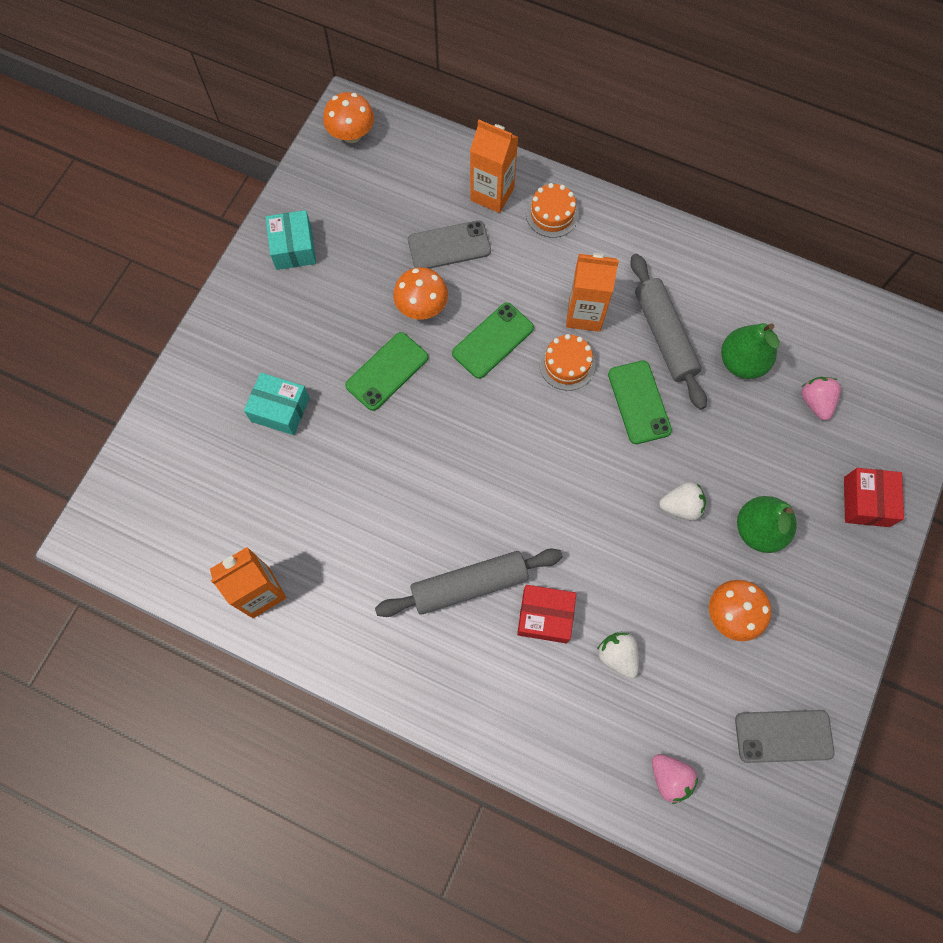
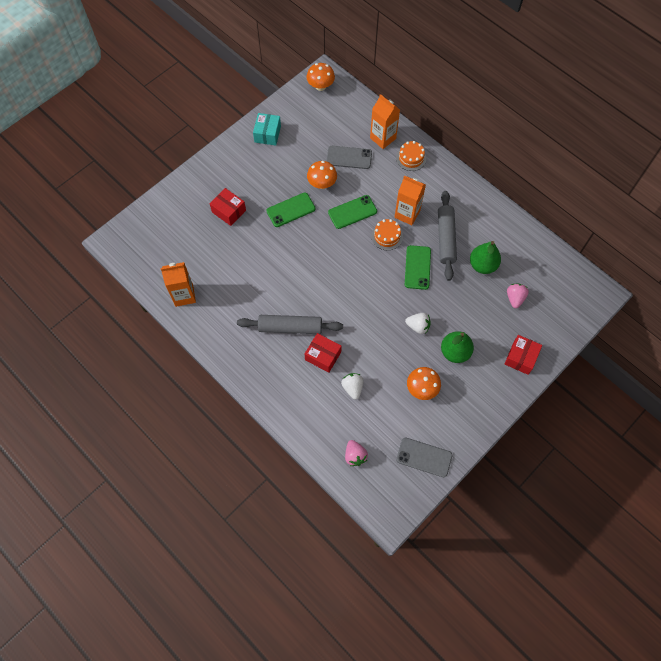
camera: 20 degrees right, 5 degrees down
turquoise box [244,373,310,435] -> red box [210,188,246,226]

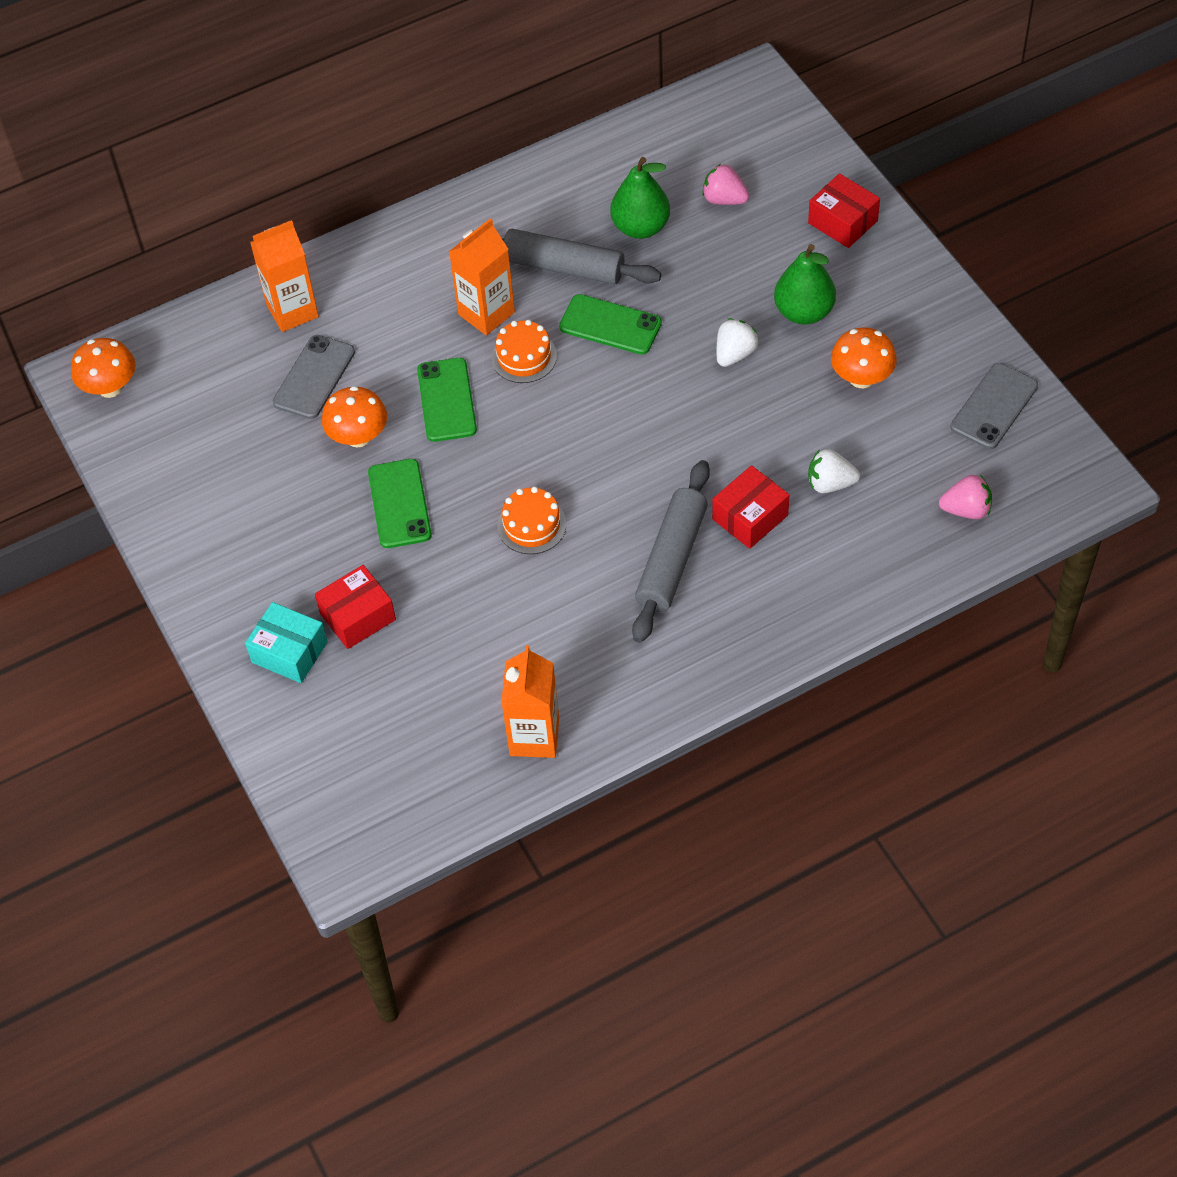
camera: 70 degrees left, 10 degrees down
turquoise box [253,113,281,146] -> turquoise box moved to [245,602,328,683]
orange cake [396,141,426,171] -> orange cake moved to [498,486,566,554]

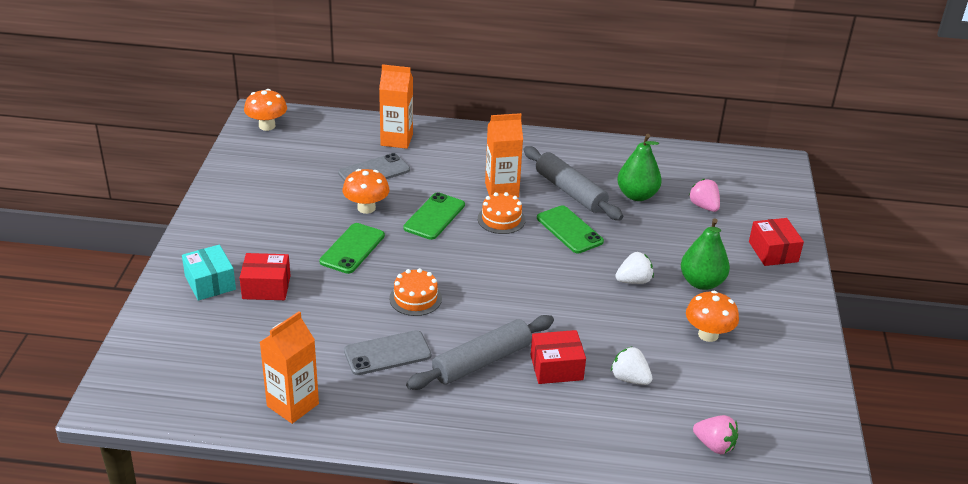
camera: 30 degrees right, 20 degrees down
grey phone [950,363,1038,449] -> grey phone moved to [344,330,431,375]

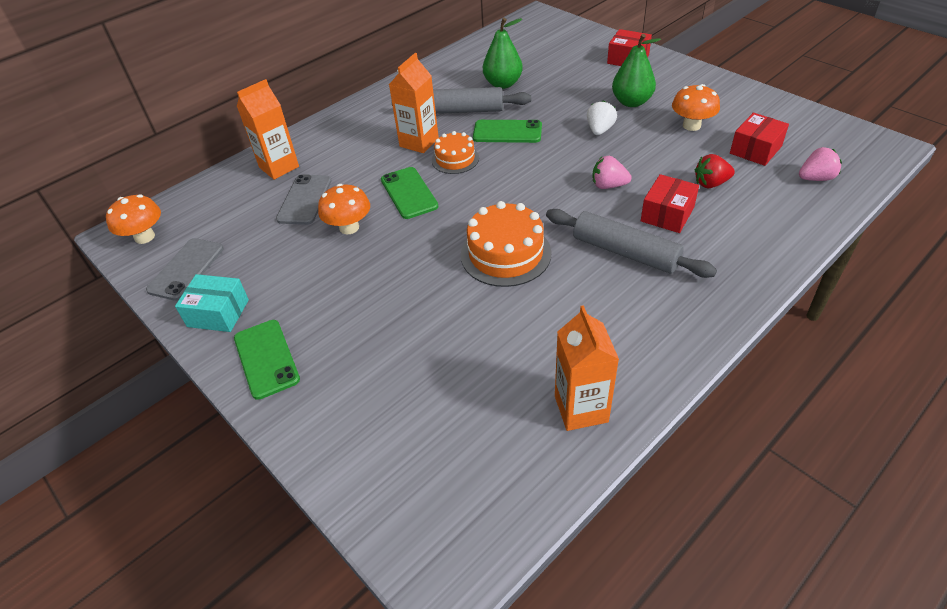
camera: 45 degrees left, 10 degrees up
turquoise box [182,245,236,301] -> turquoise box moved to [175,274,249,332]
red box [240,253,291,300] -> red box moved to [730,113,789,166]
green phone [319,223,385,274] -> green phone moved to [234,320,300,400]
grey phone [344,330,431,375] -> grey phone moved to [146,238,224,301]
orange cake [389,268,442,316] -> orange cake [461,201,552,287], size x1.63
grey rolling pin [406,315,554,390] -> grey rolling pin turned 60 degrees counterclockwise [546,209,717,278]
white strawberry [611,346,652,385] -> red strawberry [695,154,735,188]
pink strawberry [689,179,720,212] -> pink strawberry moved to [592,156,632,189]

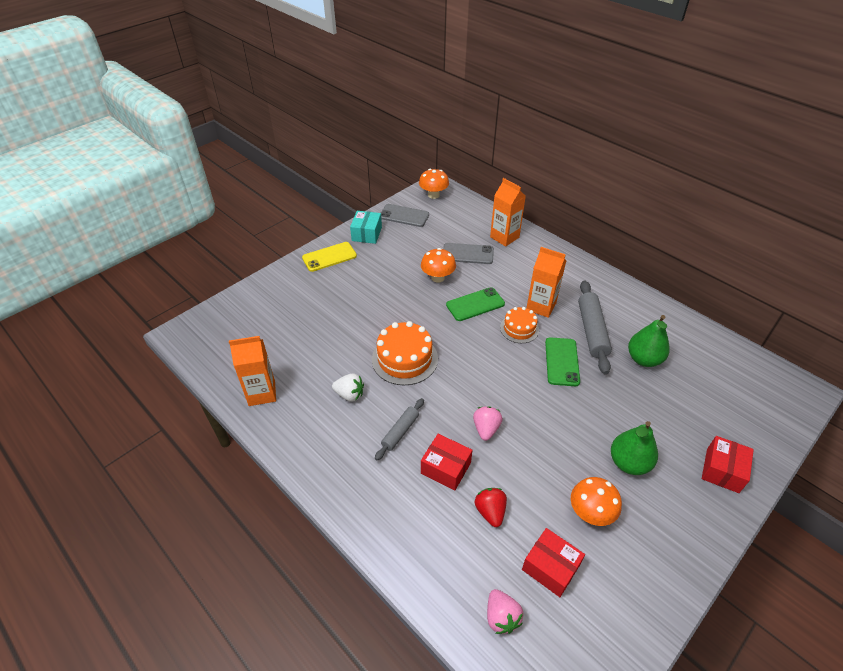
camera: 85 degrees right, 0 degrees up
green phone [234,320,300,400] -> yellow phone [302,242,357,272]
grey rolling pin [546,209,717,278] -> grey rolling pin [375,398,424,460], size x0.59
white strawberry [587,100,617,135] -> white strawberry moved to [332,374,364,402]

